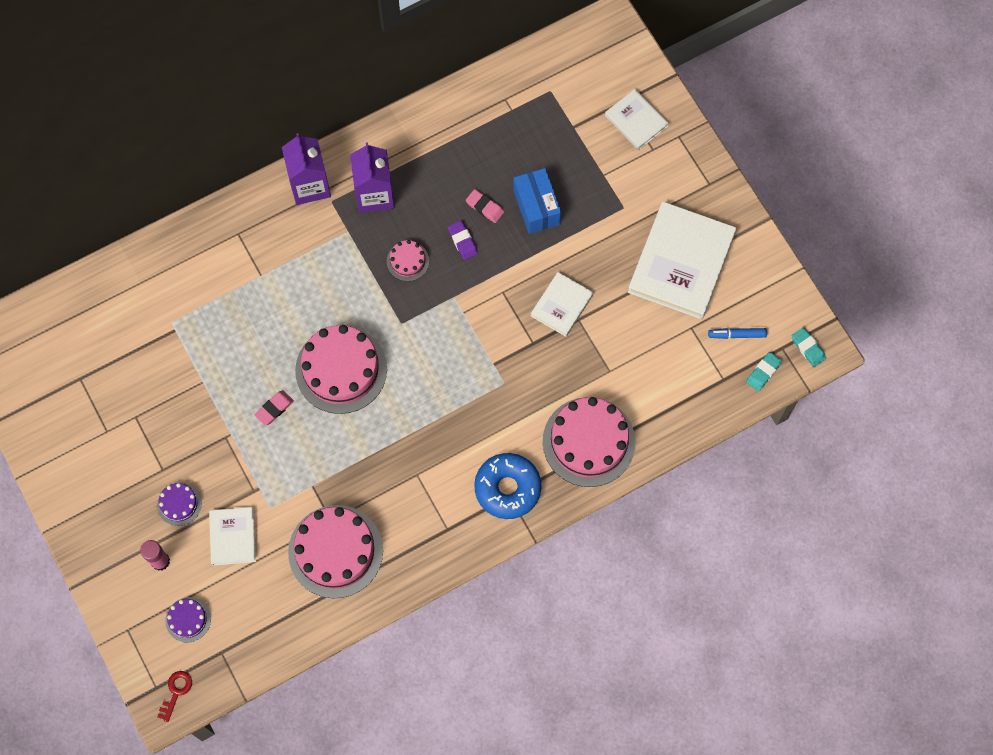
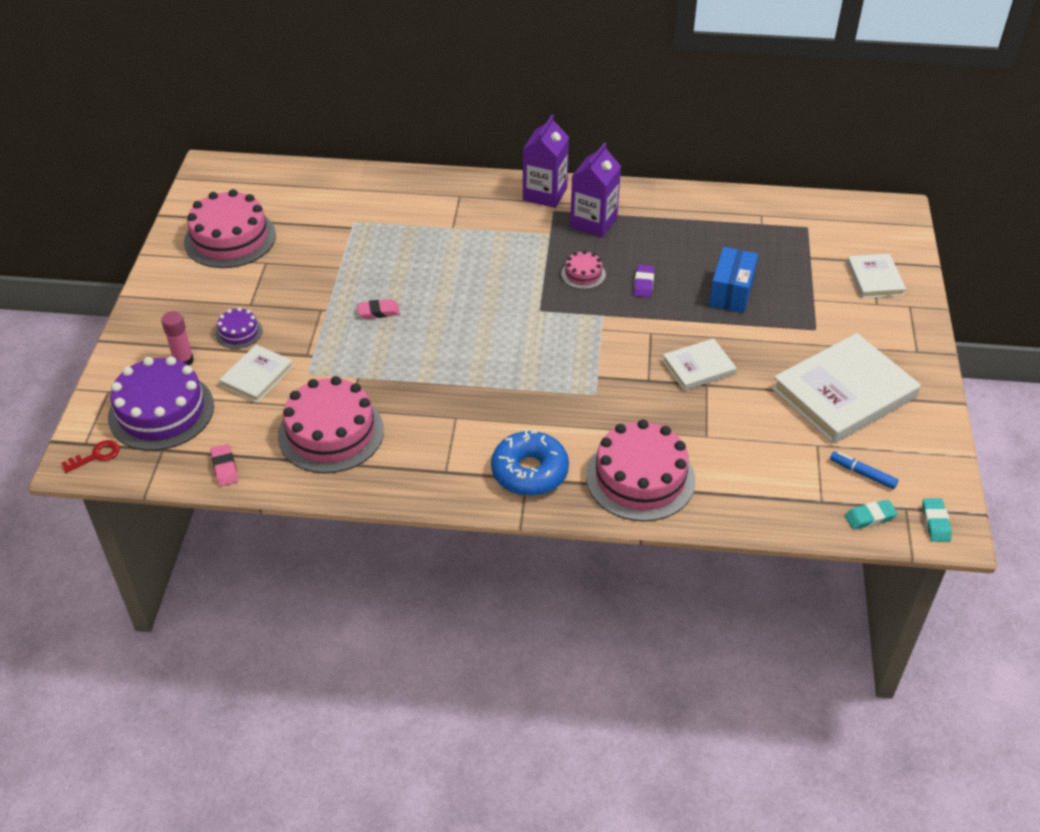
camera: 35 degrees right, 25 degrees down
purple cake [165,597,211,642] -> purple cake [108,356,214,451], size x2.11
pink cake [295,325,387,414] -> pink cake moved to [184,189,276,268]
pink eraser [466,189,504,223] -> pink eraser moved to [210,444,238,486]

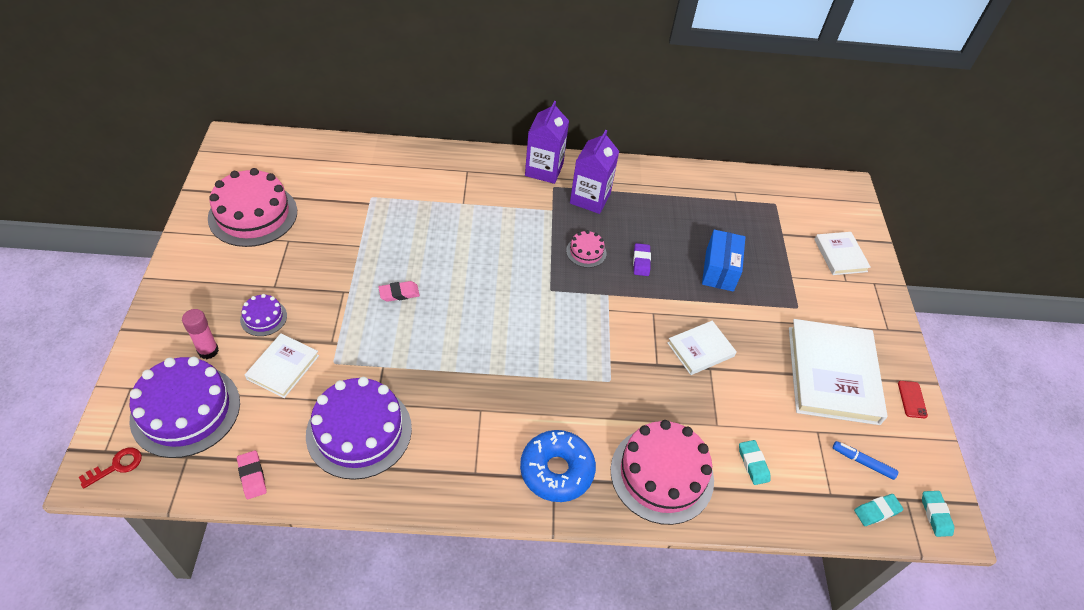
camera: 10 degrees left, 5 degrees up
pink cake [278,376,384,473] -> purple cake [306,377,412,480]
white book [772,333,921,444] -> white book turned 45 degrees counterclockwise [789,319,887,425]
none -> turquoise eraser [739,440,770,485]
none -> red phone [898,381,928,418]

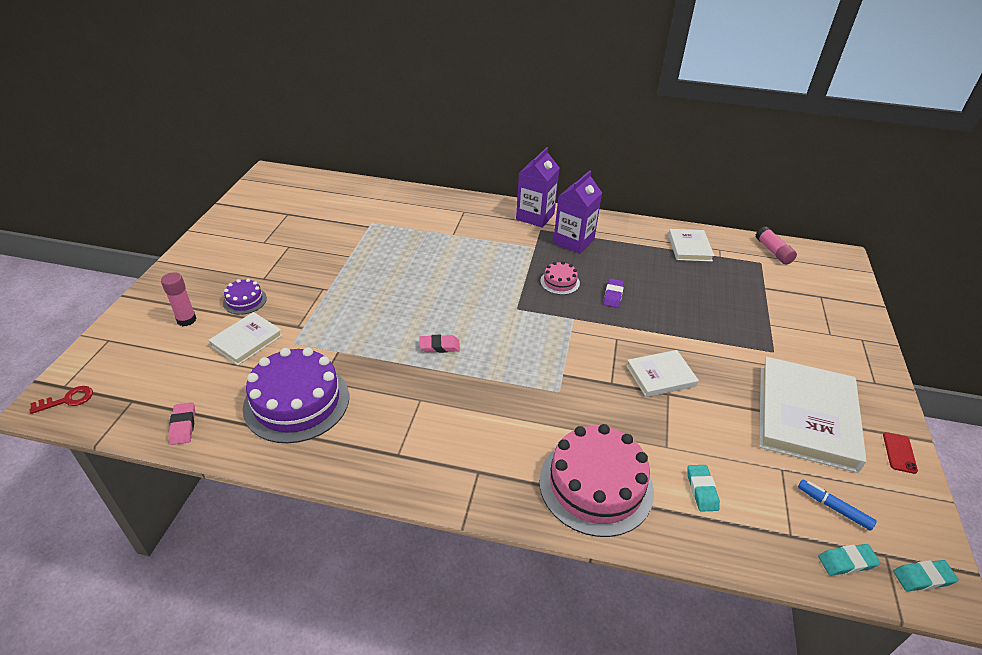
camera: 15 degrees right, 10 degrees down
purple cake [130,357,240,458] -> none
pink cake [208,168,297,247] -> none
pink eraser [379,281,420,302] -> pink eraser moved to [419,335,460,353]
blue donut [520,430,596,502] -> none
blue box [702,230,745,292] -> none
white book [814,232,871,275] -> white book moved to [668,229,714,262]
turquoise eraser [922,491,954,537] -> turquoise eraser turned 75 degrees clockwise [893,560,958,591]
none -> pink glue stick [756,226,797,265]

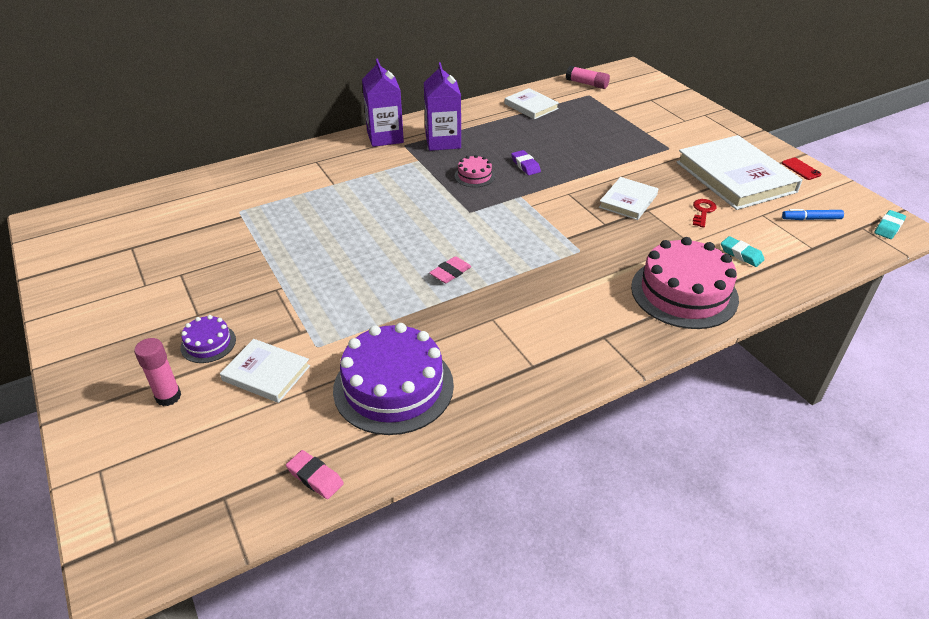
camera: 40 degrees left, 0 degrees up
red key [30,386,93,414] -> red key moved to [693,199,717,228]
white book [208,312,283,365] -> white book turned 60 degrees counterclockwise [220,339,310,403]
turquoise eraser [818,544,880,576] -> none

